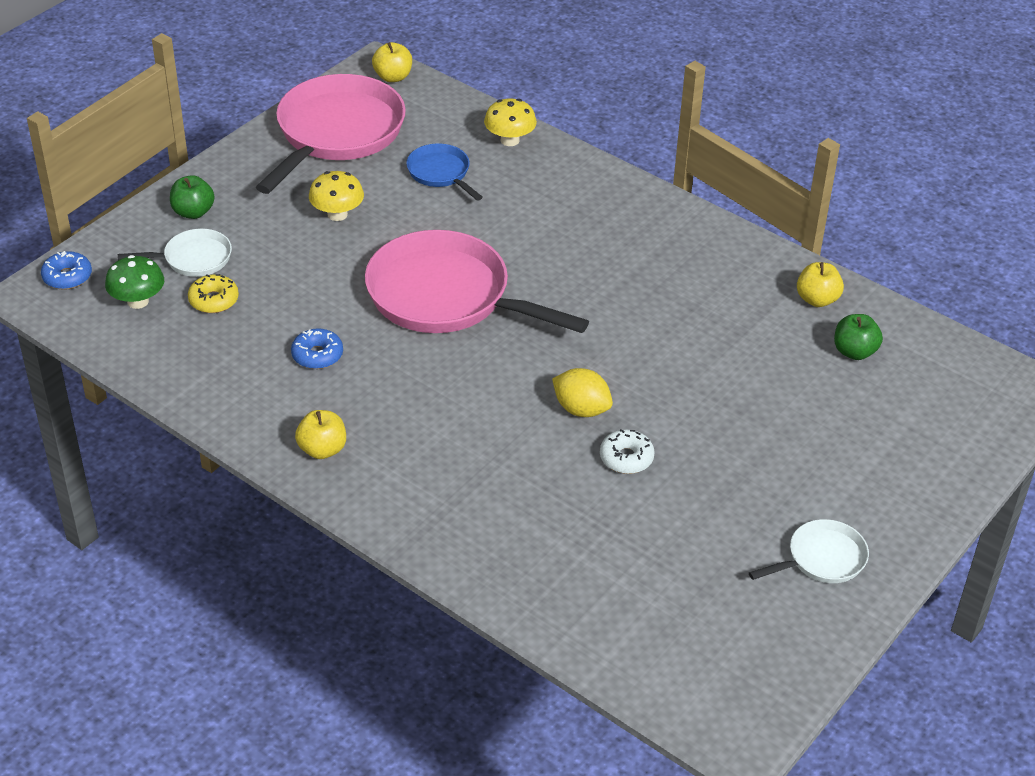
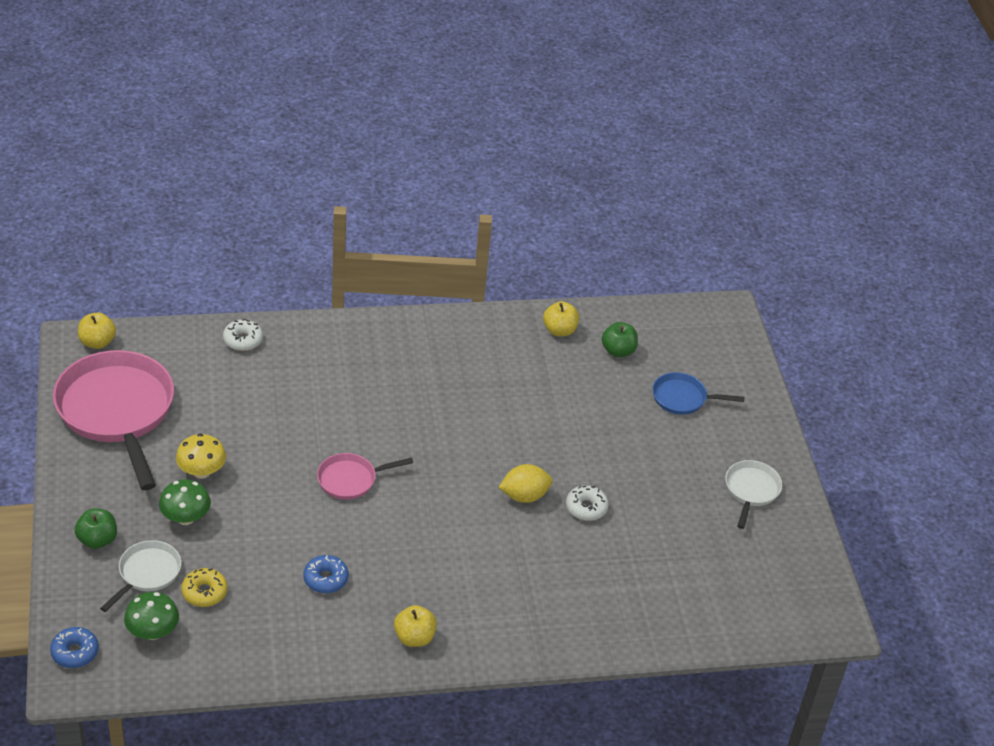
camera: 50 degrees left, 0 degrees up
pink pan [365,230,589,333] -> pink pan [317,453,413,500], size x0.48
blue pan [406,143,483,201] -> blue pan moved to [653,372,744,415]
yellow mushroom [484,98,537,146] -> white donut [223,319,263,351]
none -> green mushroom [159,479,211,525]

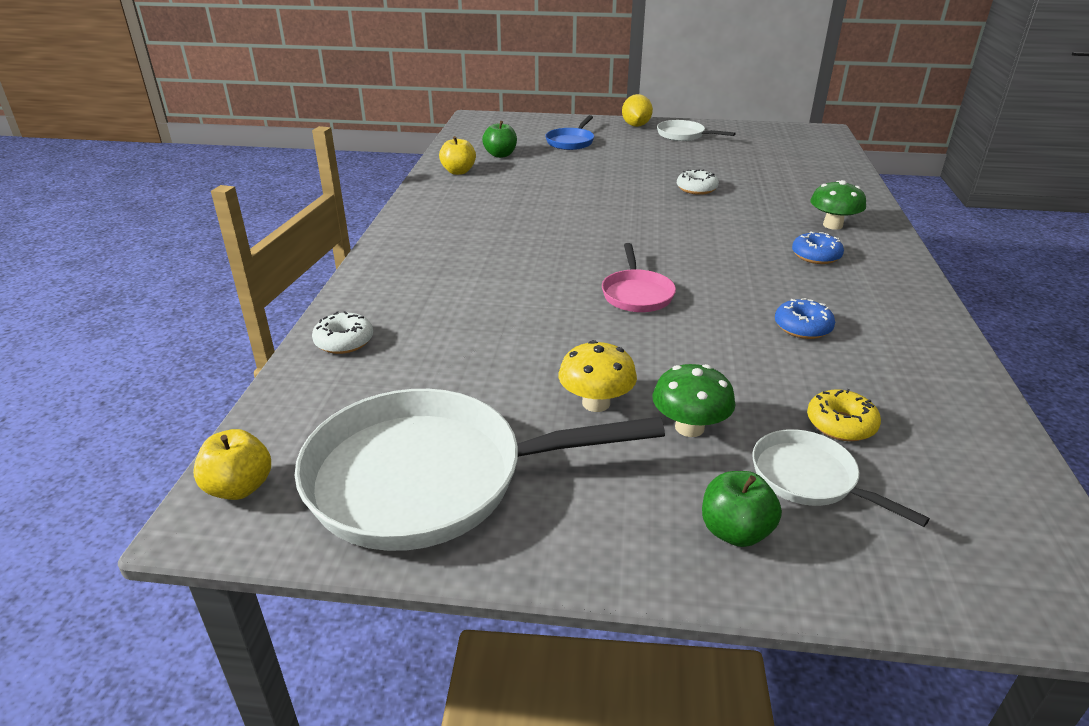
camera: 70 degrees left, 10 degrees down
blue donut [50,627,99,668] -> blue donut moved to [792,231,844,264]
pink pan [53,350,174,490] -> white pan [295,389,665,551]
green mushroom [124,592,179,640] -> green mushroom moved to [810,180,866,230]
yellow apple [394,605,437,647] -> none
yellow lemon [499,464,552,503] -> yellow lemon moved to [622,94,653,127]

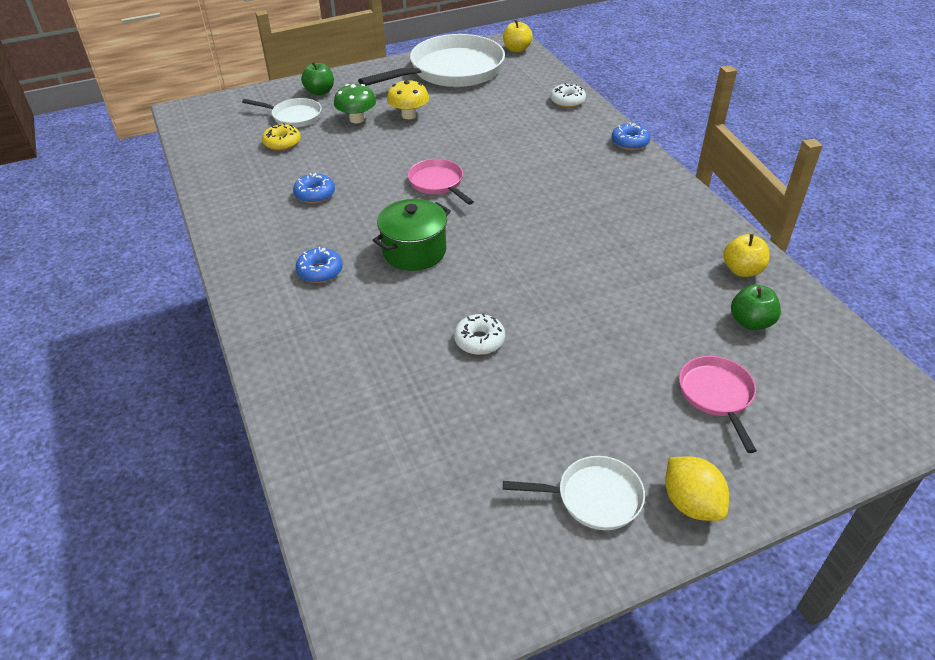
camera: 150 degrees right, 10 degrees up
blue pan [545,115,594,150] -> pink pan [679,356,757,453]
green mushroom [810,180,866,230] -> none
none -> green pot [373,199,451,271]
none -> blue donut [612,123,650,150]

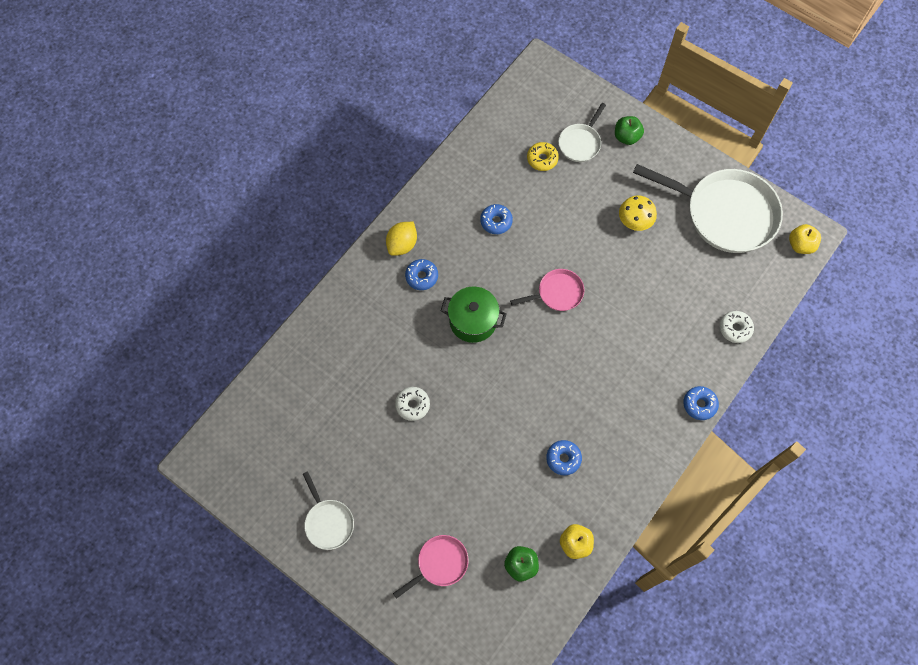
camera: 60 degrees right, 25 degrees up
white pan [242,98,321,128] -> white pan turned 45 degrees clockwise [558,103,606,162]
green mushroom [334,84,376,123] -> none
pink pan [408,159,474,205] -> pink pan turned 45 degrees clockwise [510,269,584,311]
yellow lemon [665,456,729,521] -> yellow lemon moved to [386,222,417,256]
none -> blue donut [546,440,582,476]

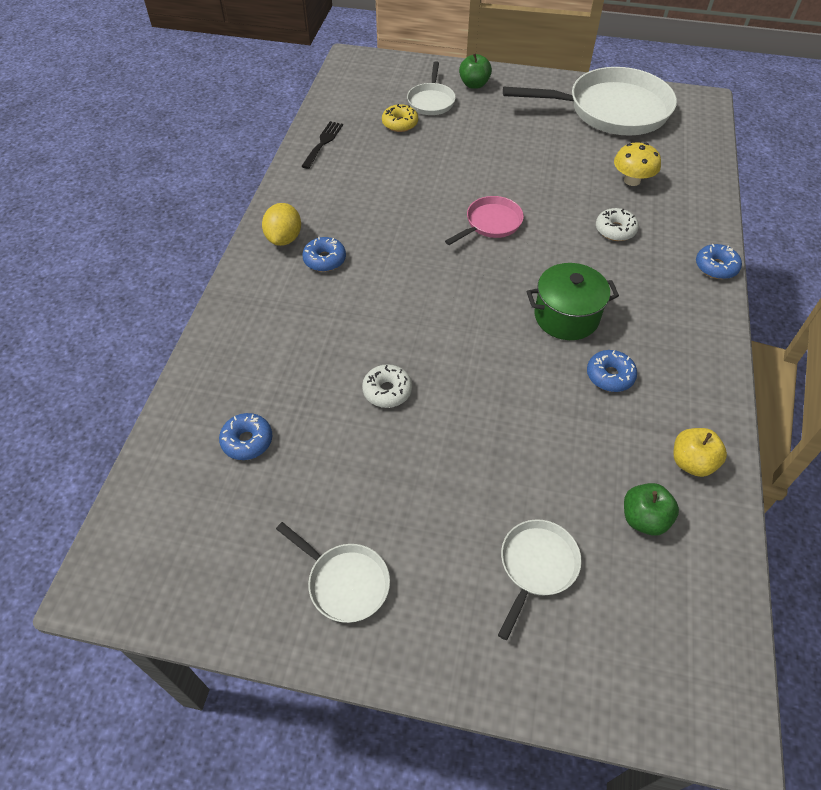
camera: 25 degrees left, 15 degrees down
pink pan [393,535,469,599] -> white pan [498,519,582,640]
green pot [441,287,507,343] -> green pot moved to [527,263,619,340]
blue donut [480,204,513,234] -> blue donut moved to [219,413,272,460]
yellow mushroom [619,195,657,231] -> yellow mushroom moved to [614,142,661,186]
white donut [720,311,754,343] -> white donut moved to [596,208,639,241]
yellow apple [789,224,821,254] -> none
none -> black fork [301,121,343,169]

